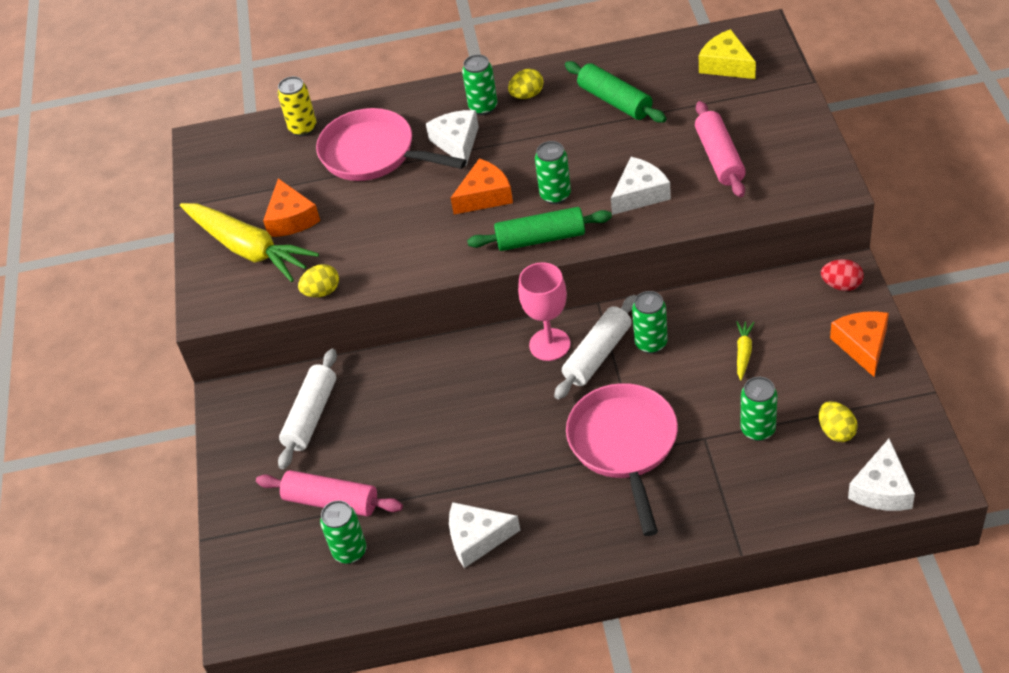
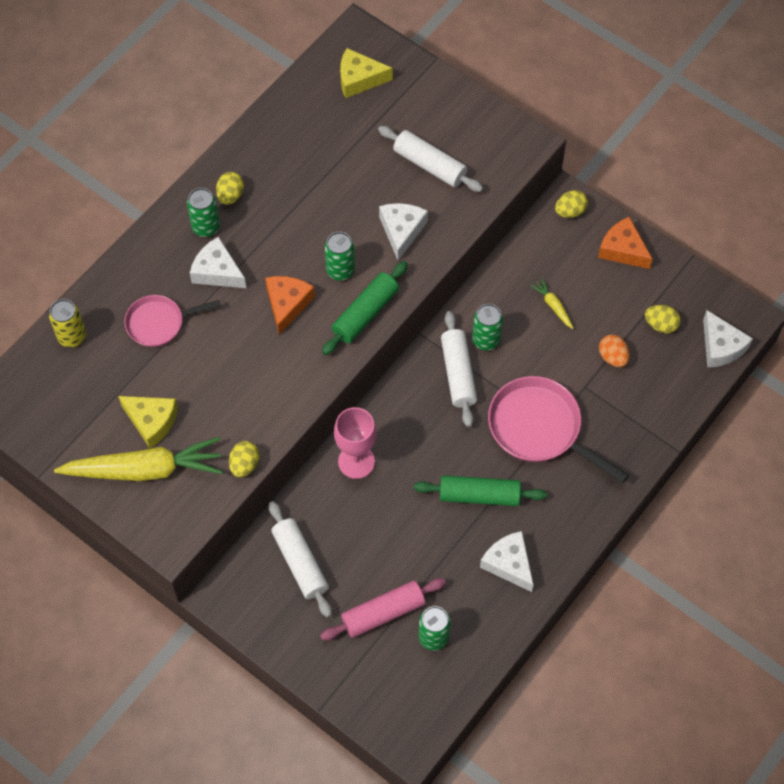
camera: 50 degrees left, 15 degrees up
orange cheese [263,178,320,237] -> yellow cheese [118,396,178,449]
pink pan [316,108,467,181] -> pink pan [124,295,221,347], size x0.62
white cheese [449,502,520,568] -> white cheese turned 105 degrees clockwise [480,531,534,592]
pink goblet [518,262,570,361] -> pink goblet moved to [334,407,377,479]
green rolling pin [565,61,666,123] -> green rolling pin moved to [414,475,547,506]
pink rolling pin [695,101,746,198] -> white rolling pin [378,126,483,192]
green can [740,377,777,441] -> orange egg [599,335,630,367]
red egg [821,259,864,291] -> yellow egg [555,190,588,218]

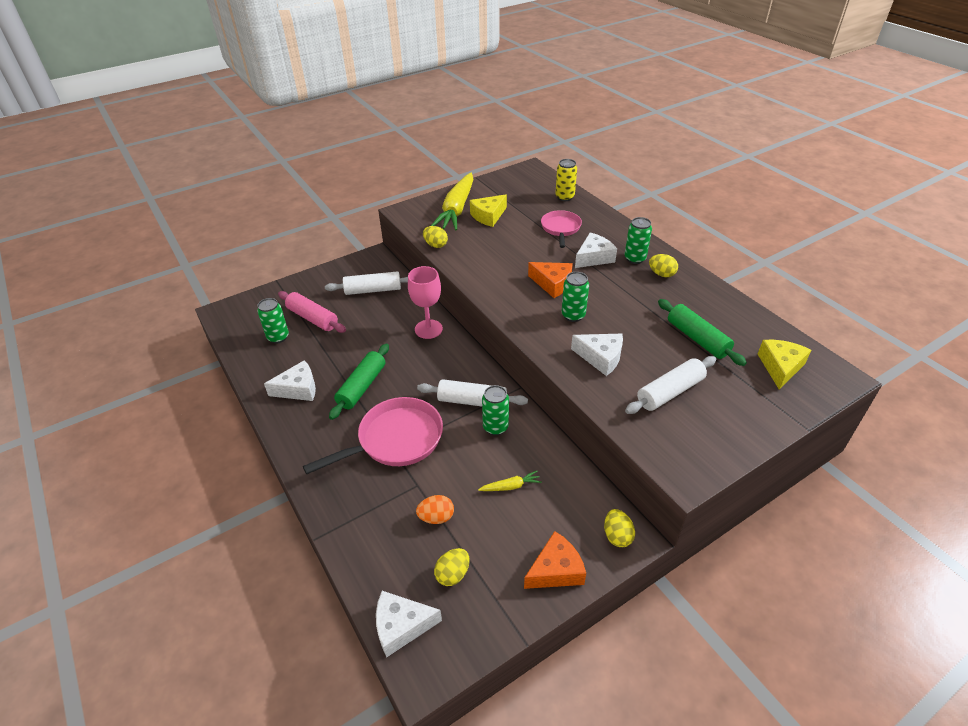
camera: 110 degrees right, 20 degrees down
pink rolling pin [320,578,446,640] -> pink rolling pin turned 45 degrees counterclockwise [278,291,346,333]
green rolling pin [322,261,408,355] -> green rolling pin moved to [658,299,747,366]

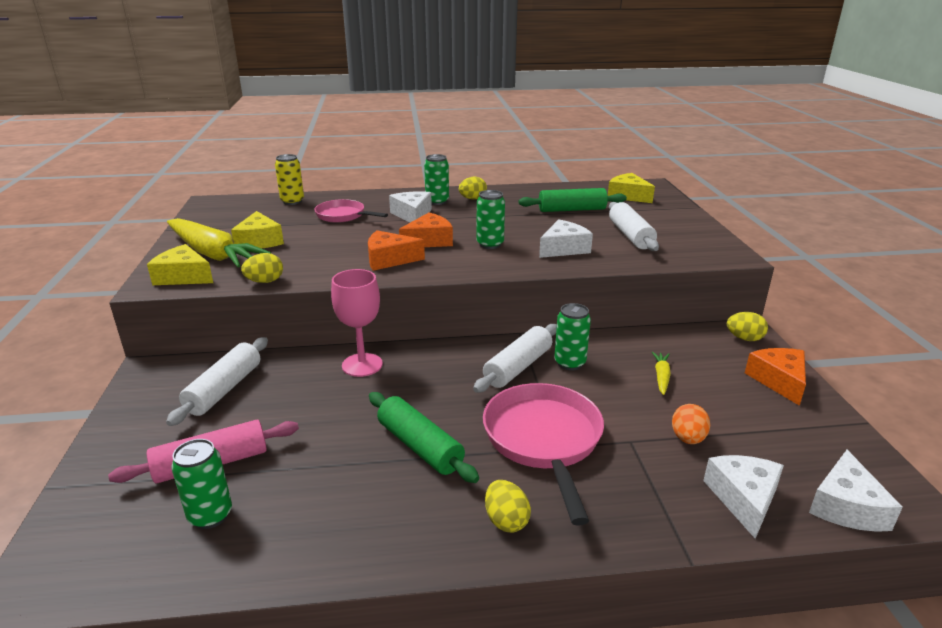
camera: 65 degrees left, 15 degrees down
white cheese [264,360,316,401] -> white cheese moved to [703,455,784,539]
yellow egg [434,548,470,586] -> yellow egg moved to [485,480,531,532]
none -> yellow cheese [147,244,213,285]
none -> orange cheese [368,230,425,271]

